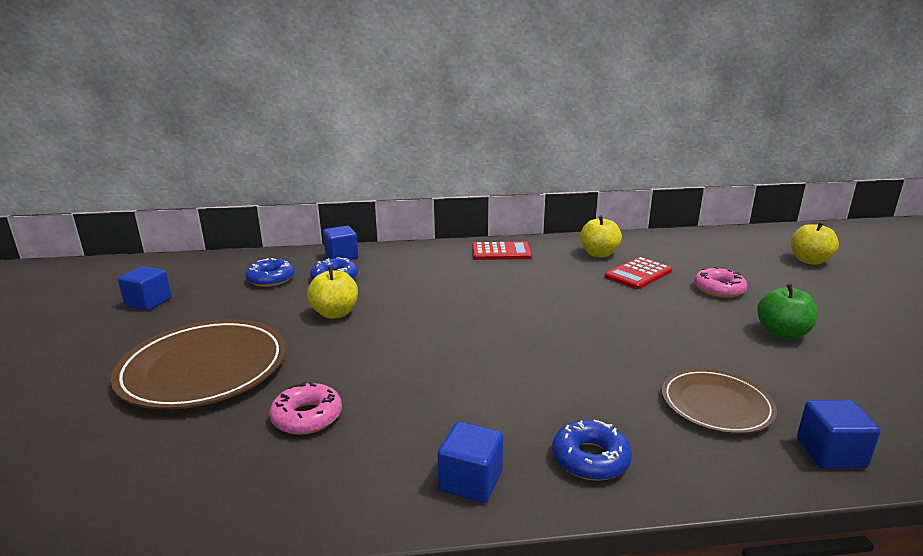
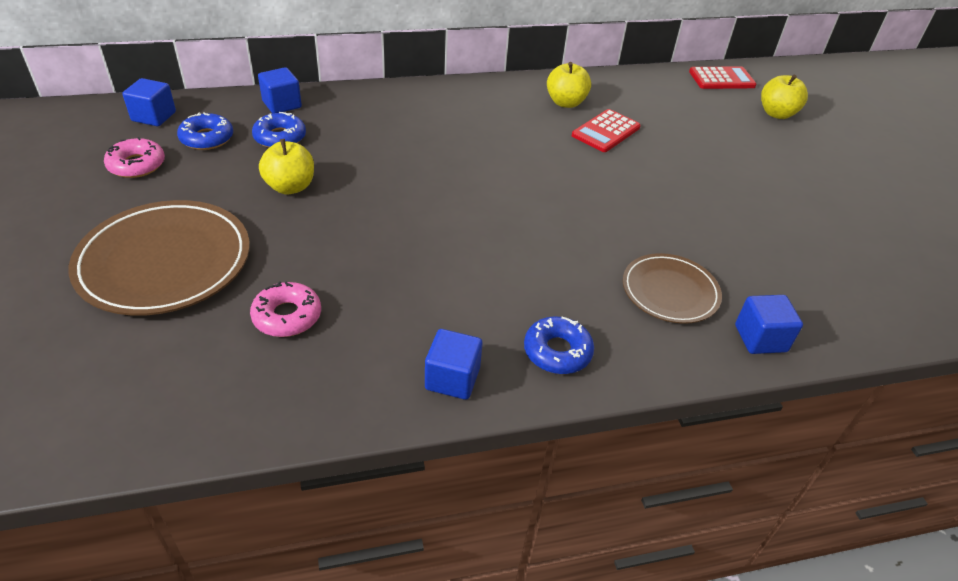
camera: 10 degrees left, 20 degrees up
blue cube [118,266,172,311] -> blue cube moved to [122,78,176,126]
red calculator [472,242,532,260] -> red calculator moved to [689,67,756,89]
pink donut [694,267,747,298] -> pink donut moved to [104,137,165,178]
green apple [757,284,818,340] -> none

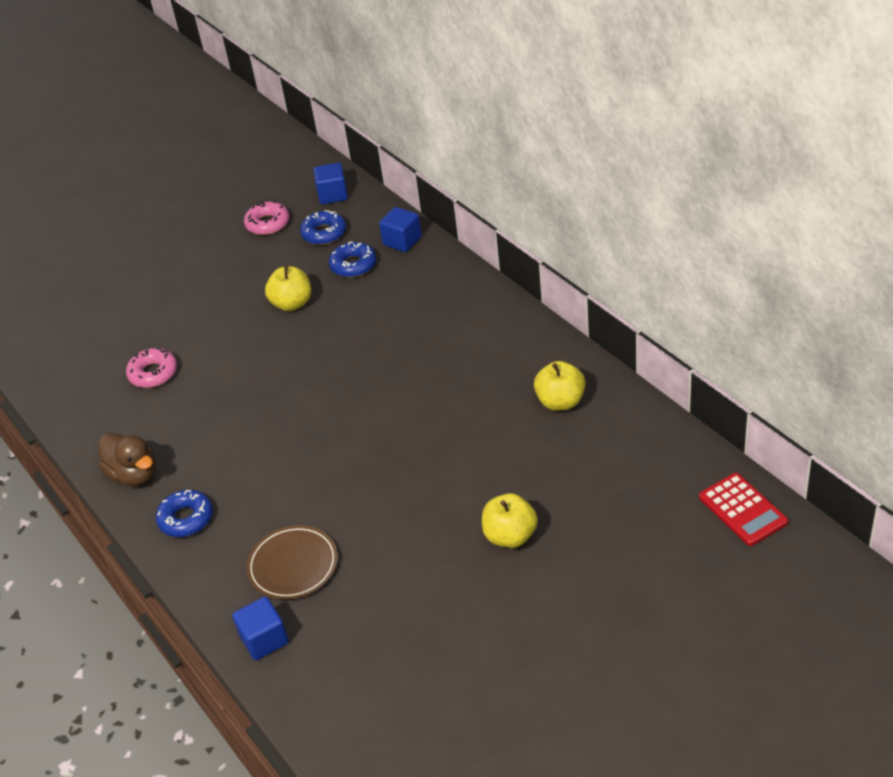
camera: 75 degrees right, 0 degrees up
brown plate [69,200,250,316] -> none
blue cube [425,329,483,400] -> brown duck [98,433,156,486]
red calculator [572,109,641,152] -> none
yellow apple [761,75,808,119] -> yellow apple moved to [482,493,538,548]

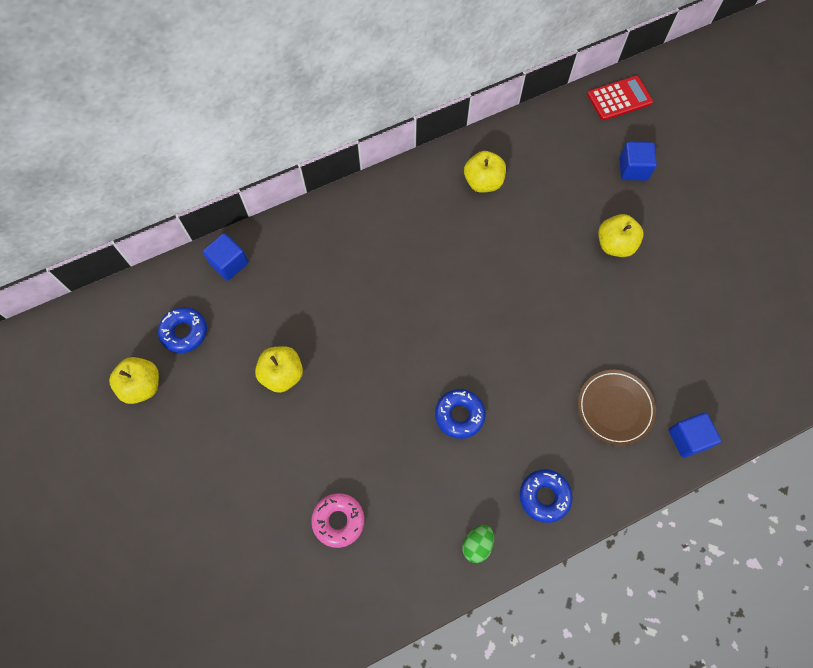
camera: 85 degrees left, 25 degrees up
brown duck [98,433,156,486] -> green egg [462,525,494,563]
pink donut [244,201,290,235] -> yellow apple [109,357,159,404]
blue cube [313,163,348,204] -> blue cube moved to [619,142,657,181]
blue donut [329,241,376,278] -> blue donut moved to [435,389,486,439]

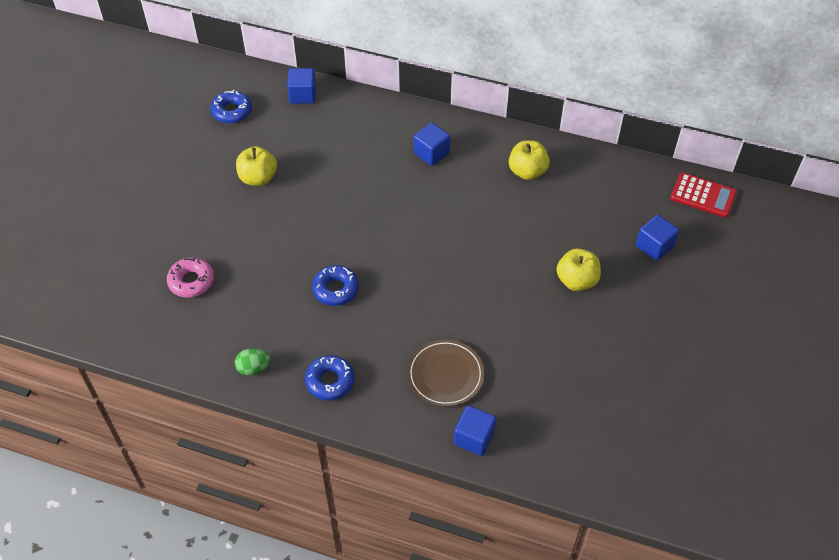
camera: 45 degrees right, 15 degrees down
yellow apple [109,357,159,404] -> none
none -> blue cube [414,123,450,166]

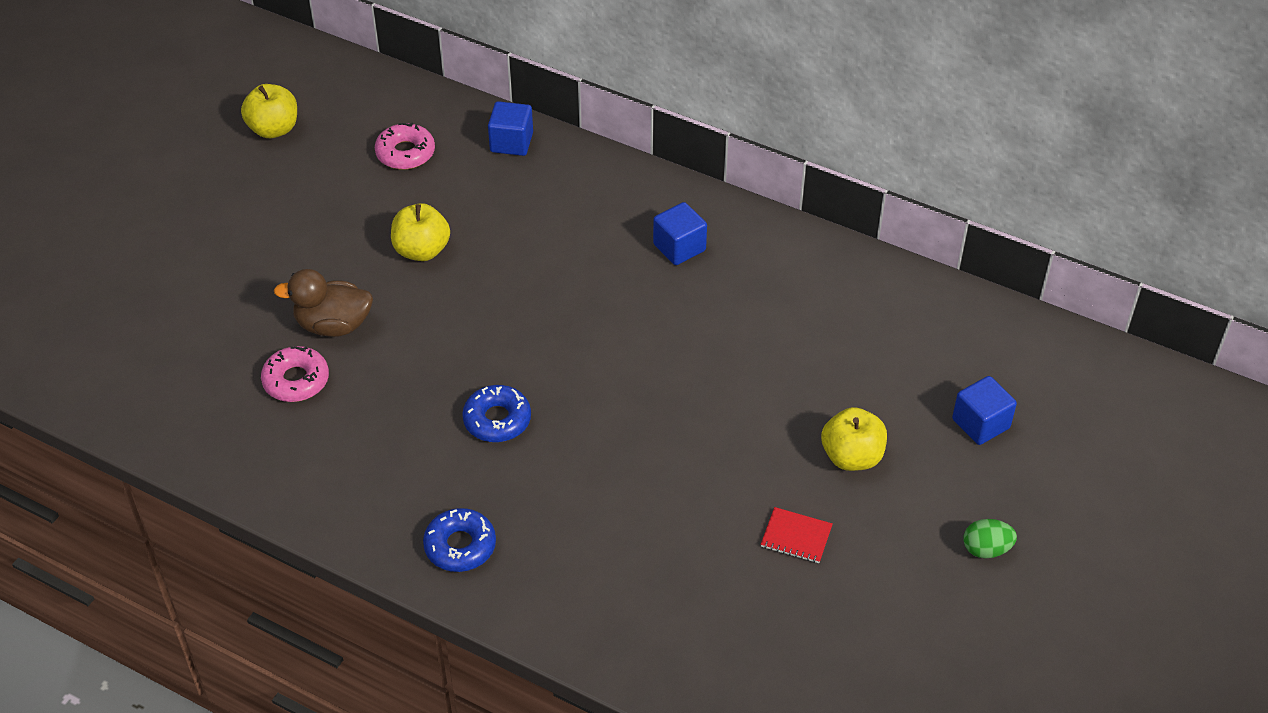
camera: 10 degrees right, 5 degrees down
blue donut [210,90,252,124] -> pink donut [375,122,435,170]
green egg [235,348,270,376] -> green egg moved to [964,519,1017,558]
brown plate [407,340,484,407] -> none
blue cube [454,405,497,456] -> none
yellow apple [509,140,550,180] -> yellow apple moved to [241,84,297,138]
red calculator [670,172,737,218] -> none
none -> brown duck [274,269,373,337]
none -> red notebook [761,507,833,563]

